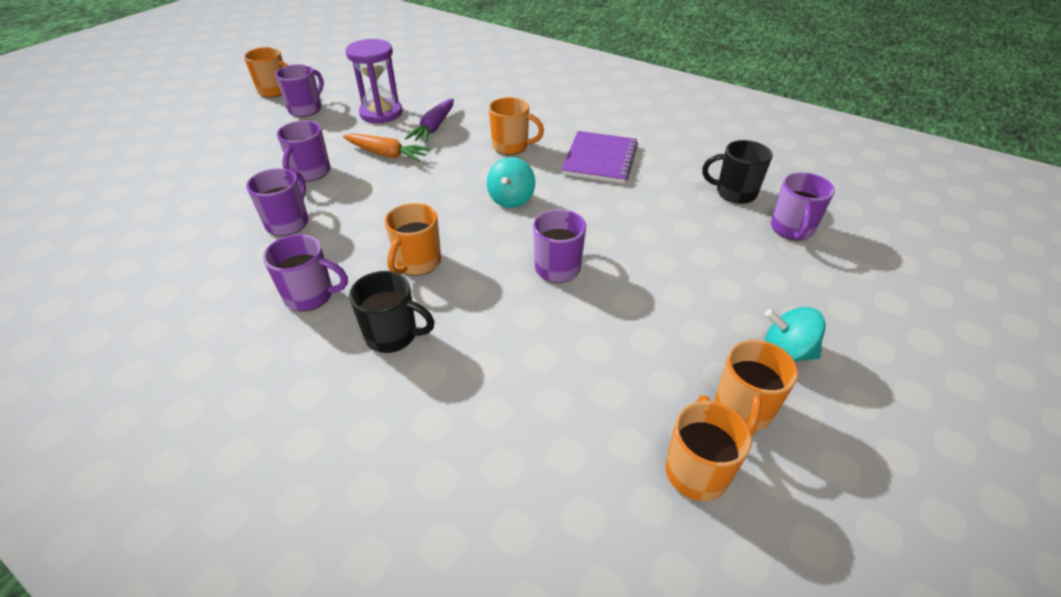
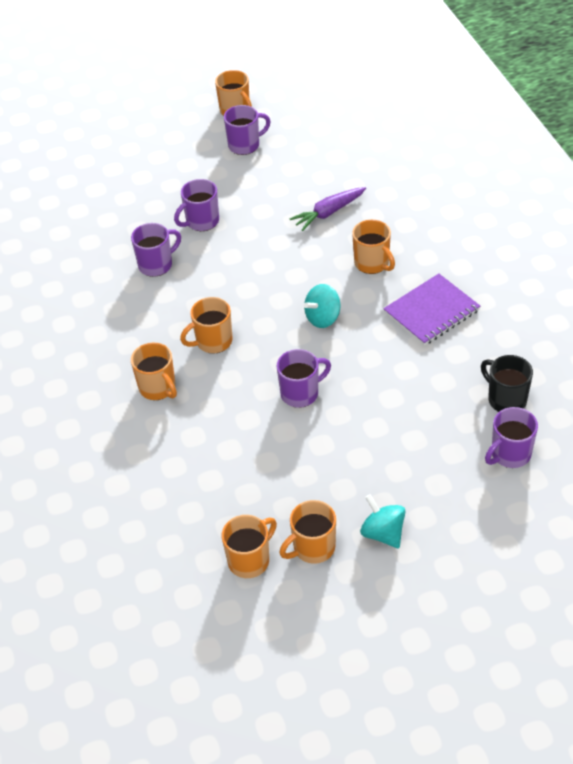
camera: 40 degrees right, 5 degrees up
purple mug [263,234,348,311] -> none
orange carrot [343,134,431,162] -> none
purple hourglass [345,39,403,124] -> none
black mug [349,271,435,353] -> orange mug [131,343,177,400]

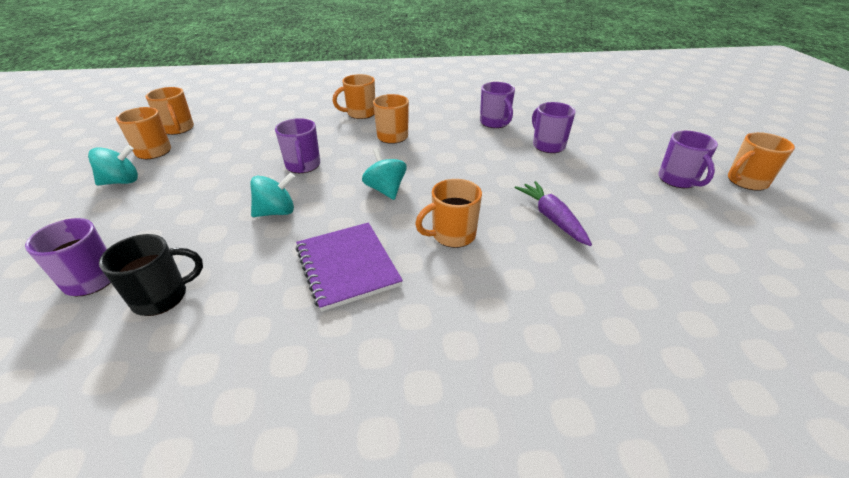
camera: 100 degrees right, 10 degrees down
none -> turquoise spinning top [250,172,295,217]

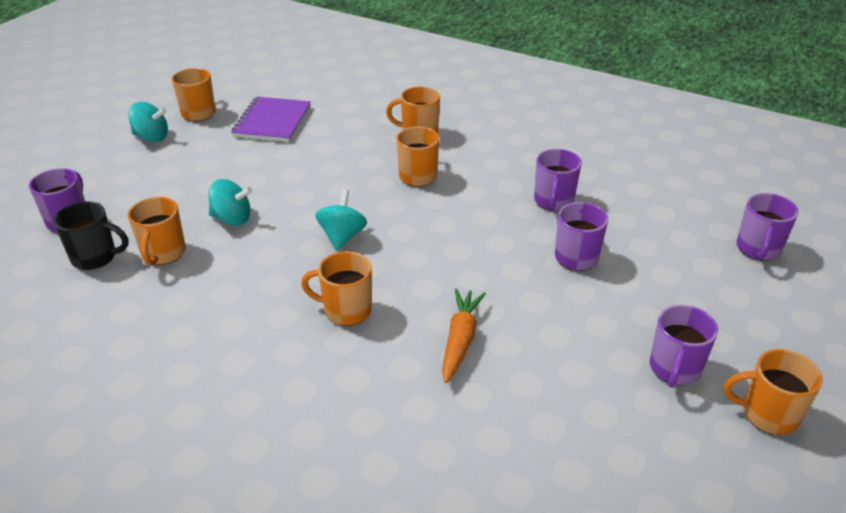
camera: 35 degrees right, 0 degrees up
orange mug [145,87,194,135] -> orange mug moved to [128,197,186,266]
purple mug [275,118,320,173] -> purple mug moved to [736,193,798,261]
purple notebook [296,222,403,312] -> purple notebook moved to [231,97,311,142]
purple carrot [514,181,592,246] -> orange carrot [442,288,486,383]

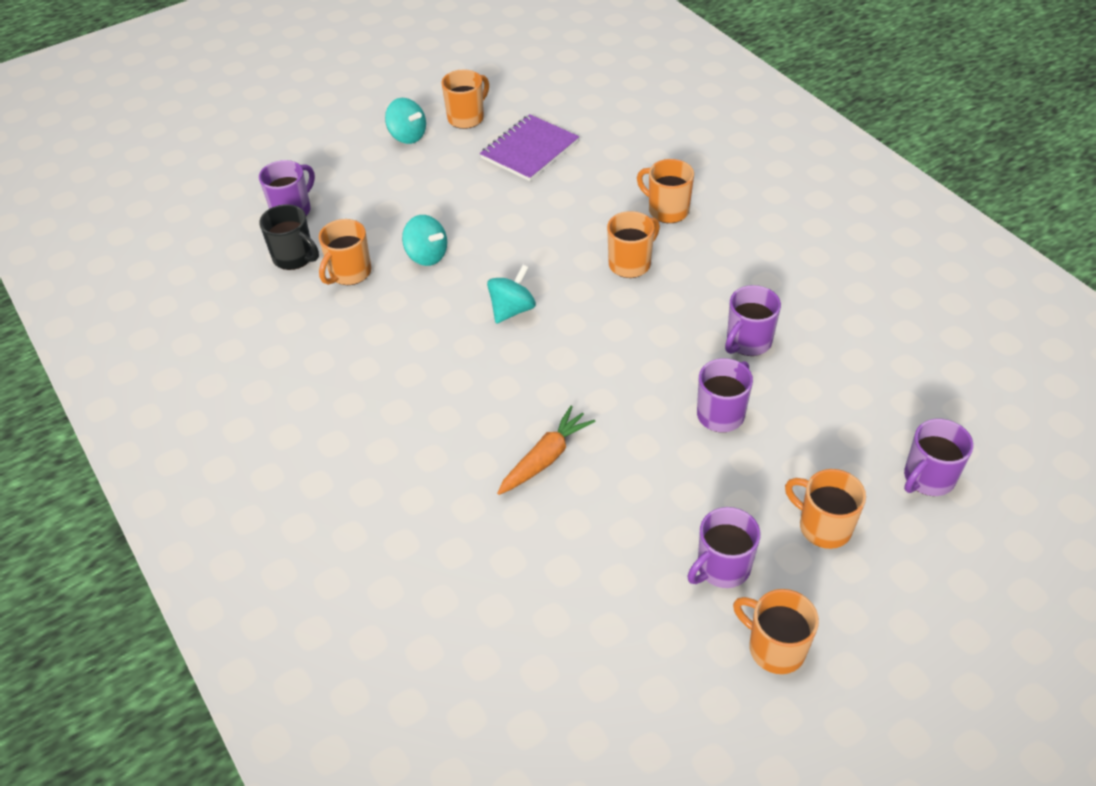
camera: 30 degrees right, 10 degrees up
orange mug [301,251,372,326] -> orange mug moved to [785,469,866,549]

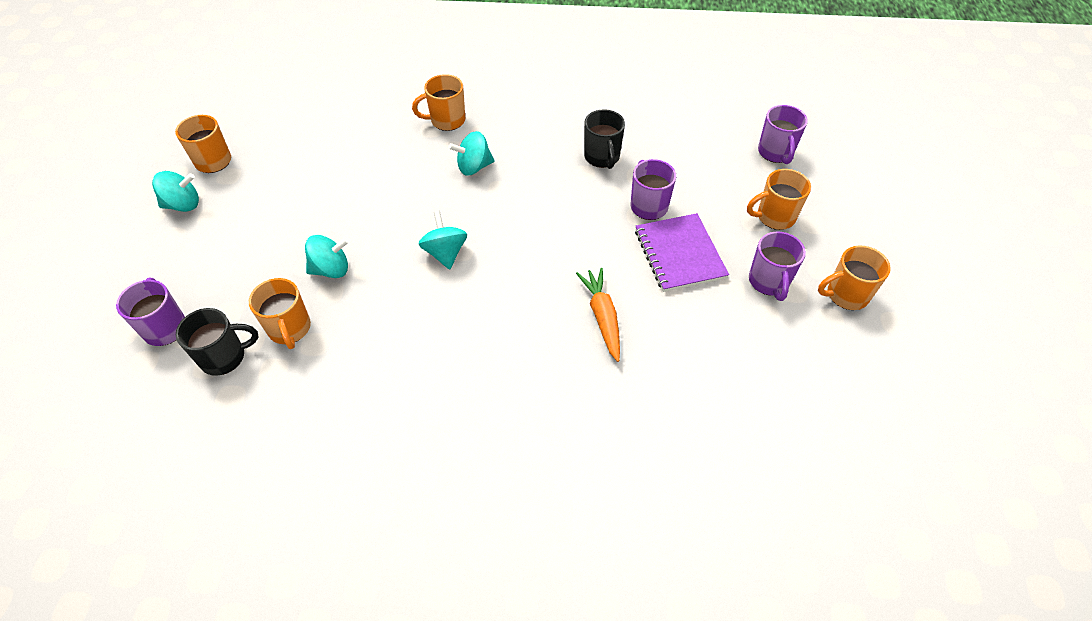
camera: 55 degrees left, 5 degrees up
purple notebook [480,114,579,181] -> purple notebook moved to [635,213,729,292]
orange mug [607,211,660,278] -> turquoise spinning top [449,131,494,176]
purple mug [725,285,781,356] -> black mug [584,109,625,169]

